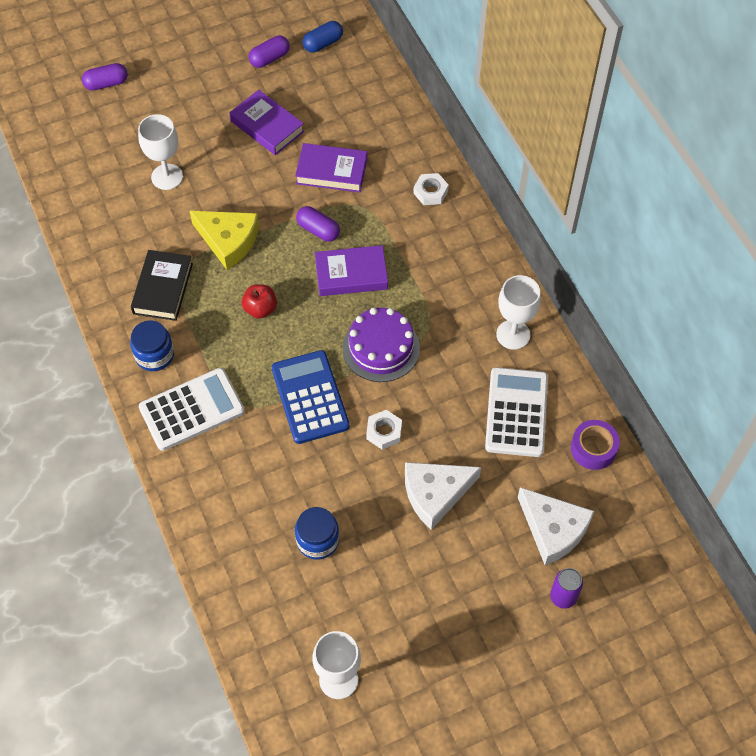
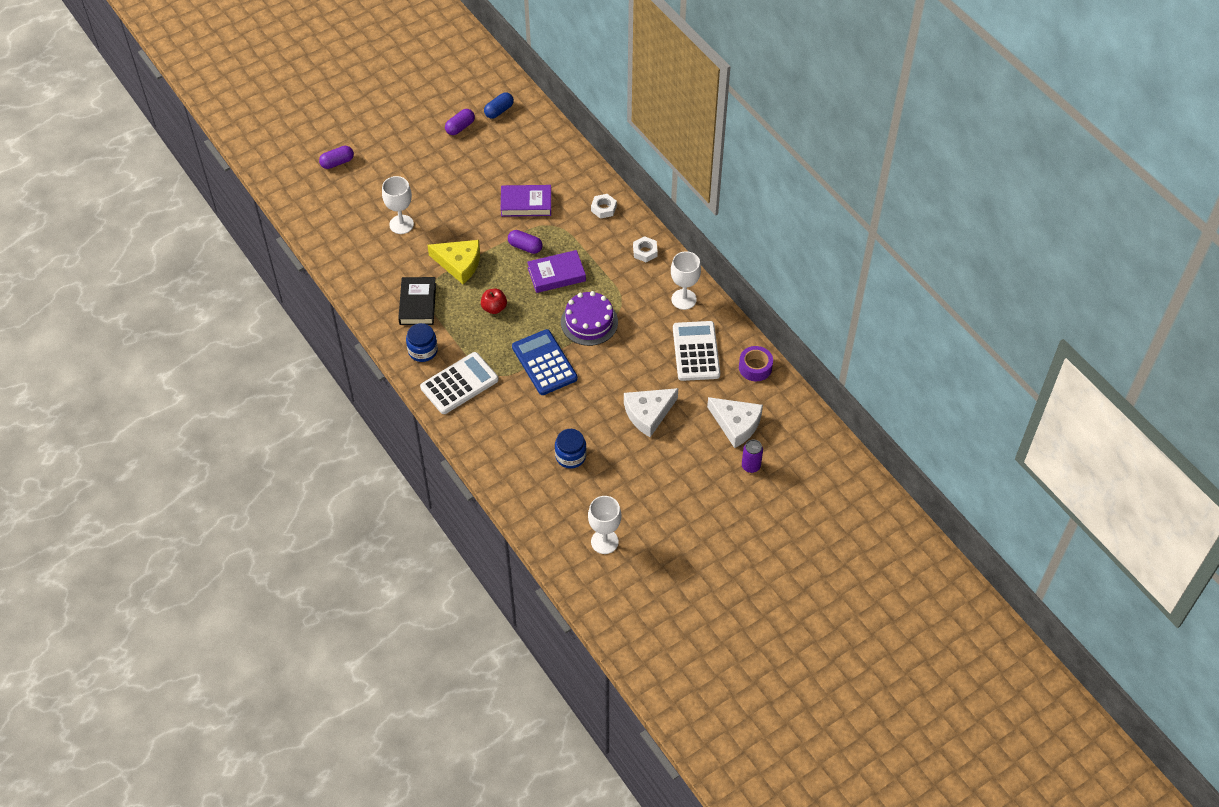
camera: 10 degrees left, 5 degrees down
purple book [229,90,304,155] -> none
white nut [366,410,402,450] -> white nut moved to [633,236,658,262]

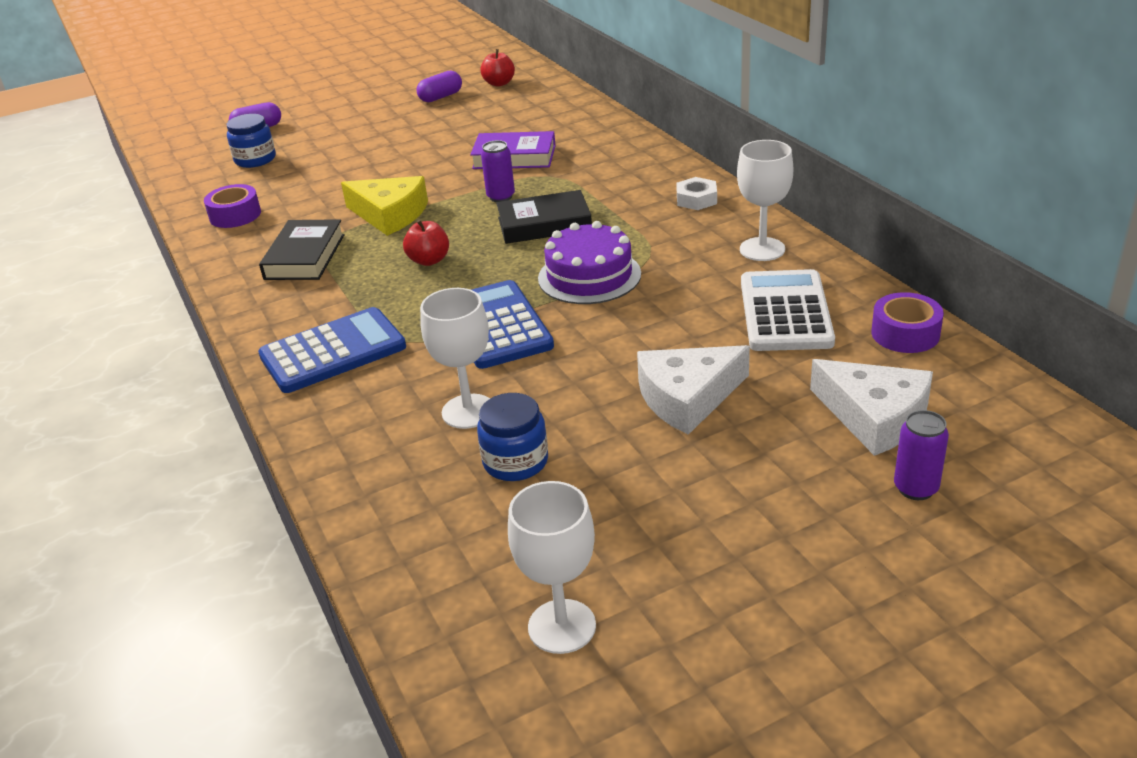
camera: 10 degrees right, 20 degrees down
white goblet [382,176,414,234] -> white goblet moved to [420,288,490,429]
blue jar [406,323,438,362] -> blue jar moved to [226,114,276,168]
white calculator [420,352,499,414] -> blue calculator [258,307,406,393]
blue capsule [484,92,514,119] -> red apple [480,49,515,87]
purple capsule [508,230,542,254] -> purple can [481,140,515,202]
purple book [527,250,586,293] -> black book [496,190,592,244]
white nut [591,194,617,219] -> none
none -> purple tape [204,184,261,228]

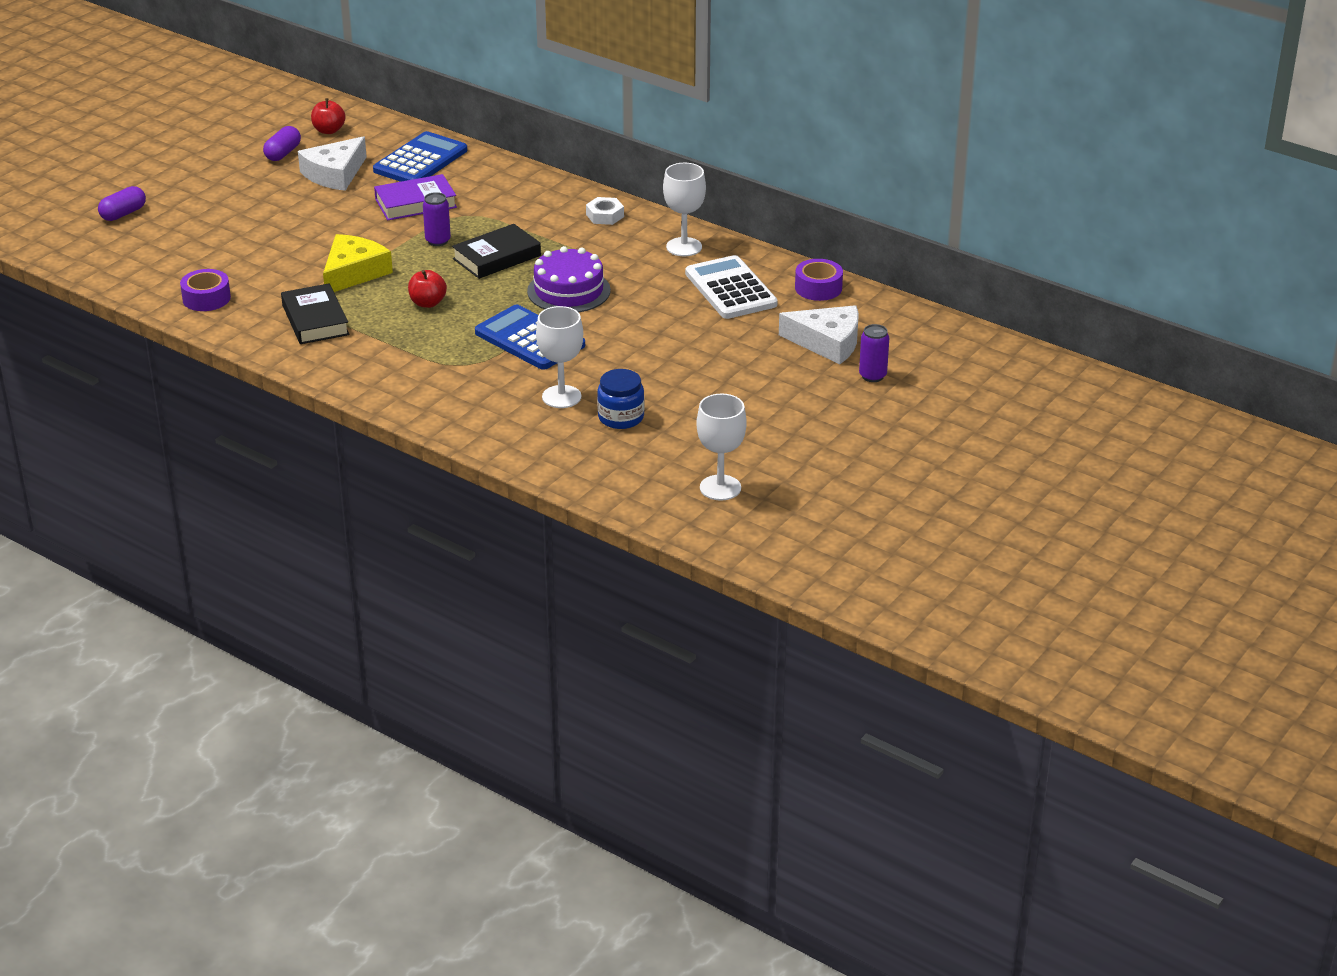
camera: 30 degrees left, 0 degrees up
blue jar [226,114,276,168] -> none
blue calculator [258,307,406,393] -> blue calculator moved to [373,131,467,182]
yellow cheese [341,176,428,236] -> yellow cheese turned 60 degrees counterclockwise [323,234,393,292]
white cheese [637,345,750,435] -> white cheese moved to [298,136,367,191]

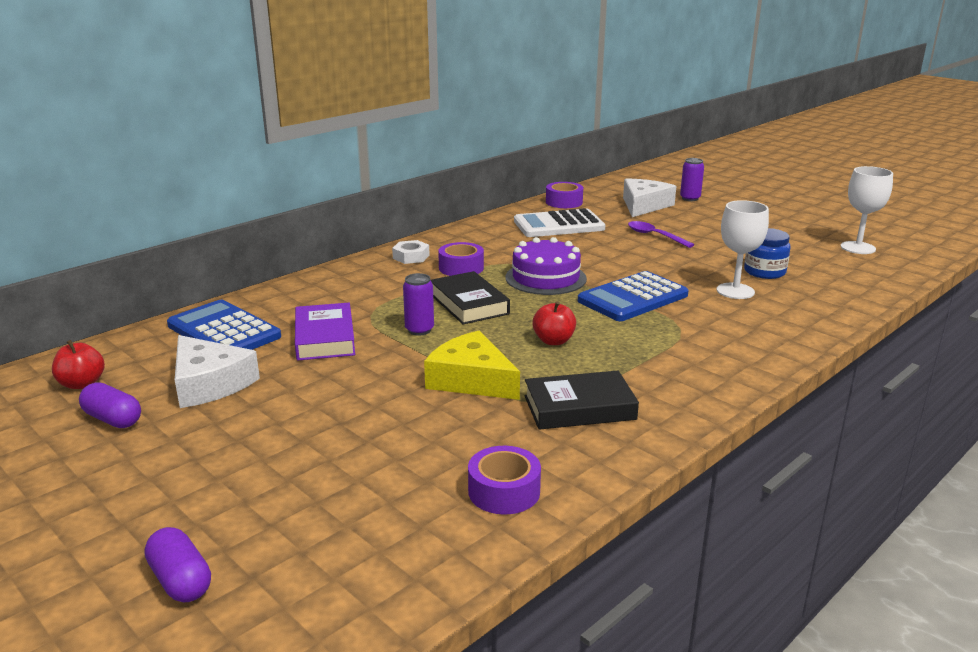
camera: 80 degrees left, 10 degrees down
white goblet [663,163,706,256] -> none
none -> purple tape [438,242,484,276]
none -> purple spoon [628,221,695,248]

